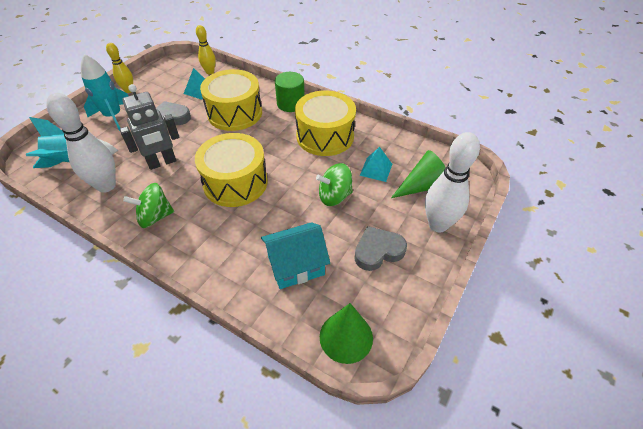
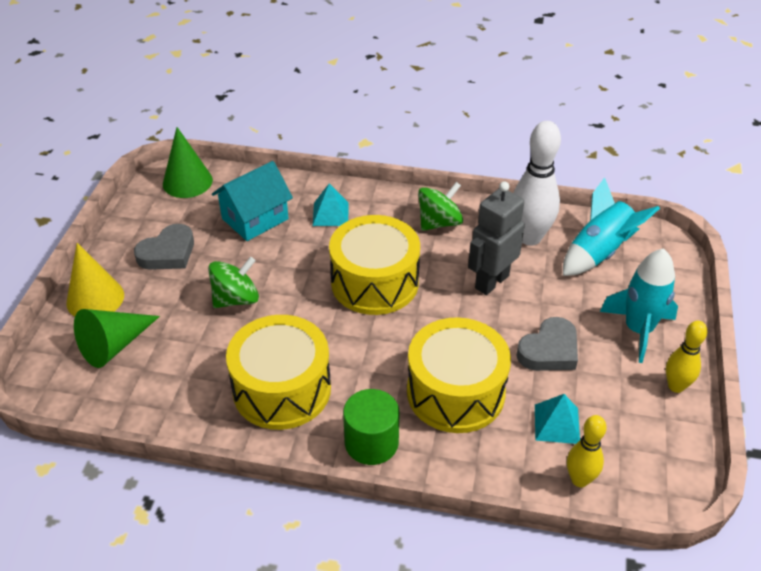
camera: 160 degrees right, 5 degrees down
turquoise pyramid [360,147,392,182] -> turquoise pyramid moved to [313,183,349,226]
white bowling pin [425,132,480,233] -> yellow cone [66,243,124,316]

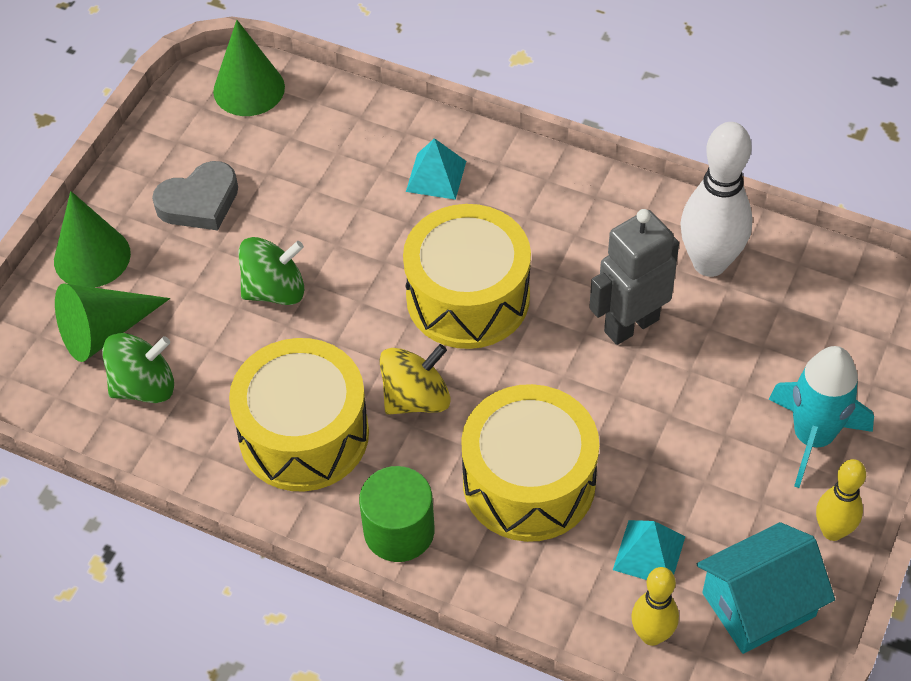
camera: 15 degrees right, 10 degrees up
yellow cone [66,243,124,316] -> green cone [54,191,131,287]
turquoise house [212,161,293,241] -> turquoise house moved to [697,522,835,654]
green spinning top [418,182,463,231] -> green spinning top moved to [102,333,174,403]
grey heart [517,317,578,371] -> none
turquoise rocket [563,177,660,276] -> none
none -> yellow spinning top [379,344,450,415]

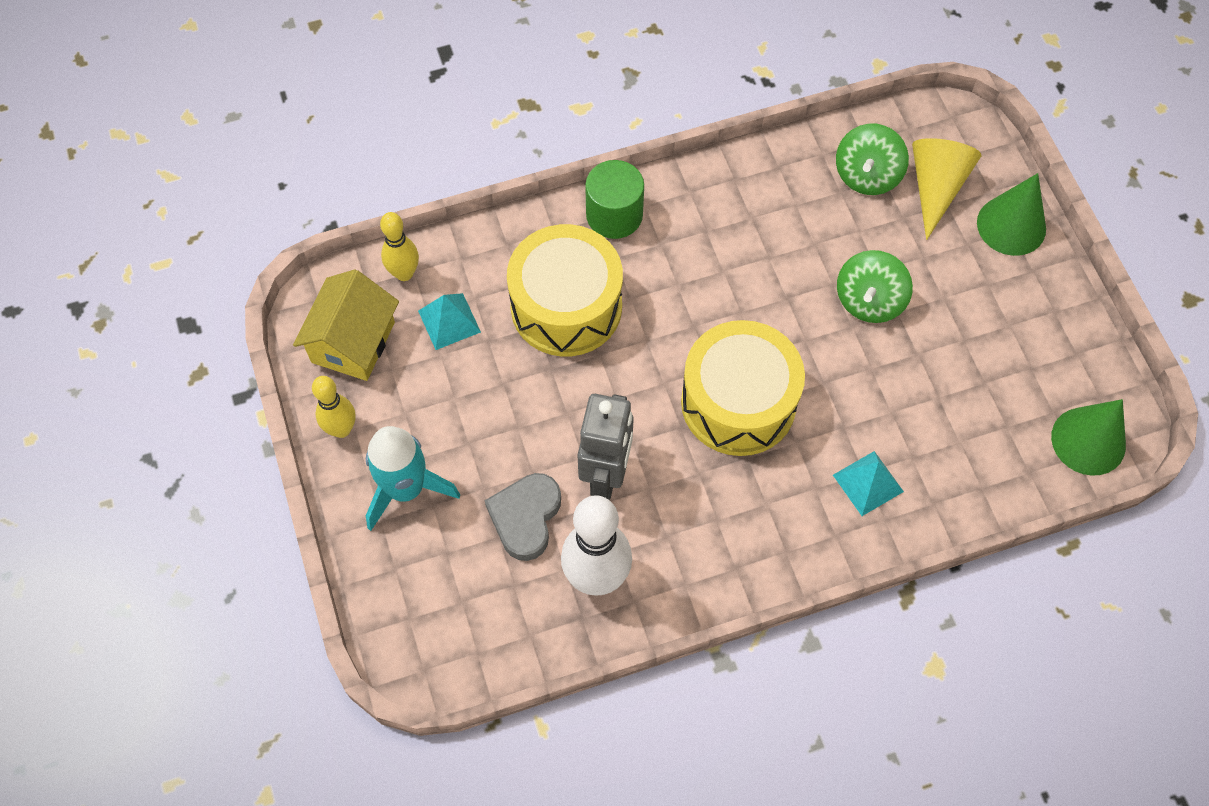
camera: 135 degrees right, 10 degrees up
green cone [55,283,170,362] -> yellow cone [912,138,981,240]
grey heart [152,161,238,230] -> grey heart moved to [485,473,561,561]
yellow drum [229,338,369,491] -> none
yellow spinning top [379,344,450,415] -> none
turquoise house [697,522,835,654] -> yellow house [293,269,399,381]

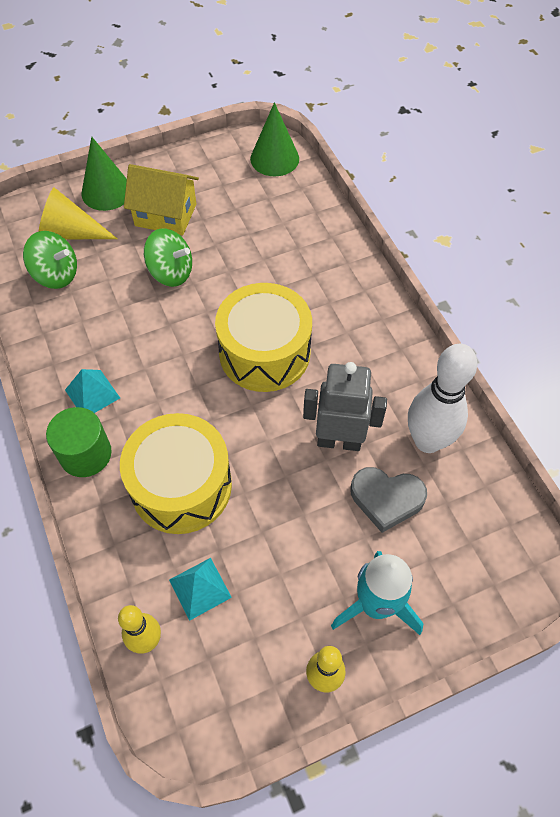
camera: 95 degrees left, 5 degrees down
yellow house [293,269,399,381] -> yellow house moved to [124,164,199,236]
turquoise pyramid [833,451,904,516] -> turquoise pyramid moved to [65,369,120,413]

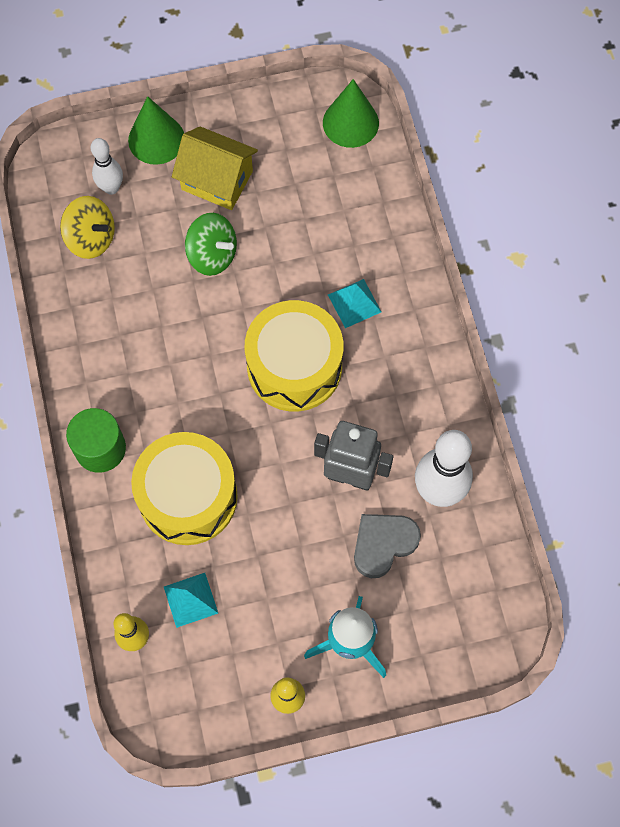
camera: 10 degrees right, 10 degrees up
green spinning top [23,231,77,289] -> yellow spinning top [60,196,115,259]
yellow cone [38,188,118,239] -> white bowling pin [91,138,123,195]
turquoise pyramid [65,369,120,413] -> turquoise pyramid moved to [328,279,381,328]
grey heart [350,467,427,533] -> grey heart turned 120 degrees clockwise [354,514,421,578]

